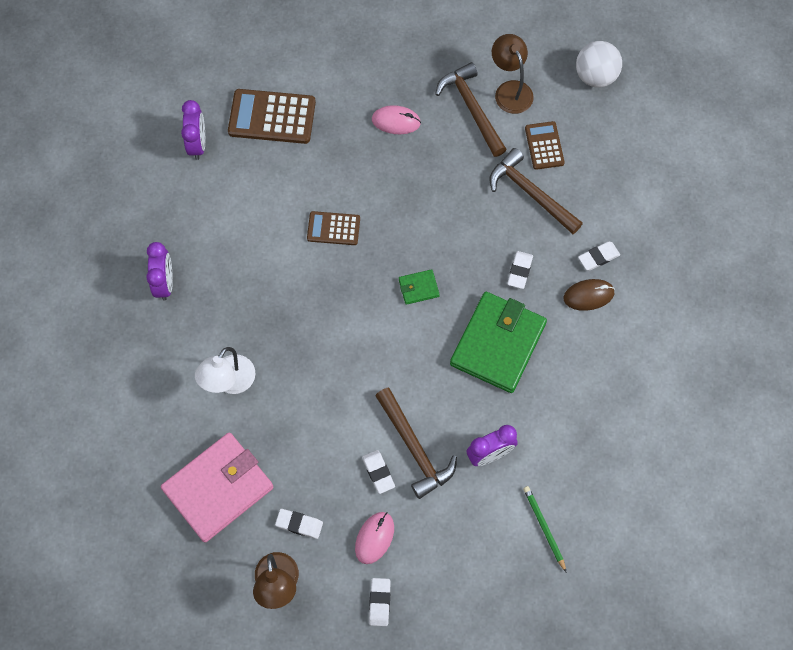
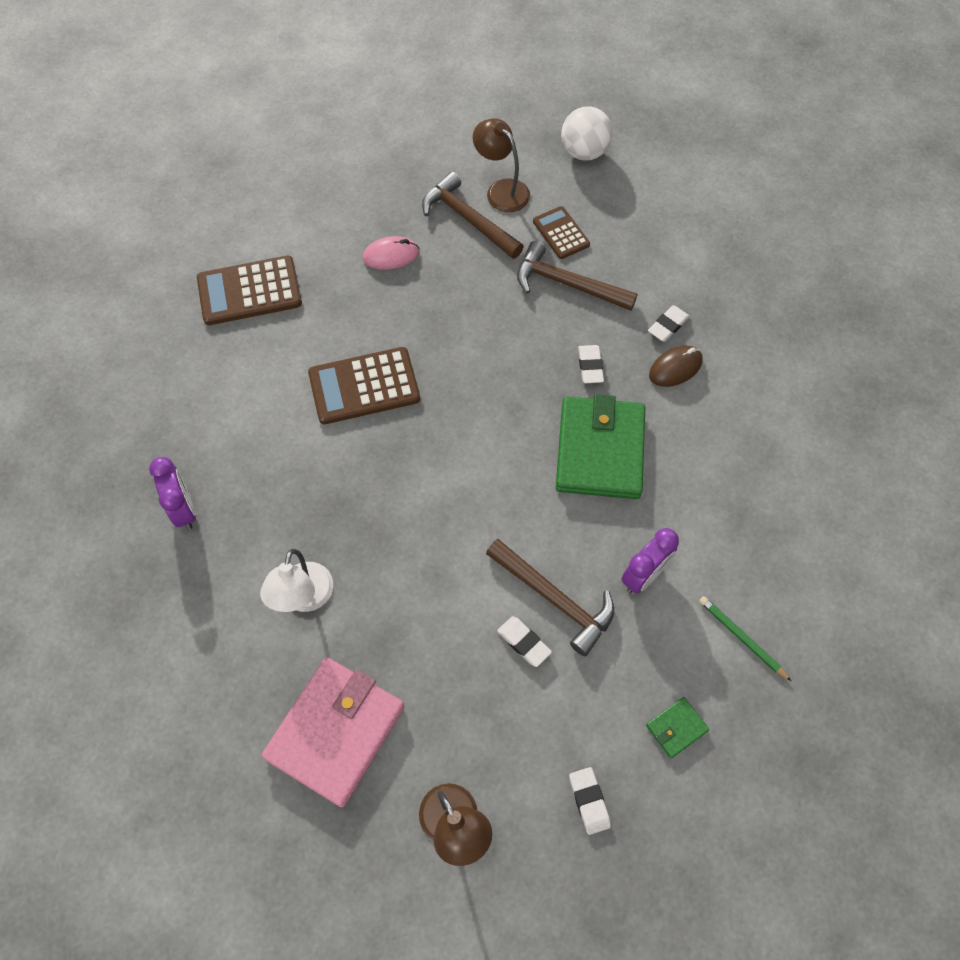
camera: 20 degrees left, 5 degrees down
purple clock [181,100,205,160] -> none
white eraser [275,509,323,539] -> none
brown calculator [307,211,360,245] -> brown calculator [308,347,420,424], size x1.68
pink mouse [355,512,394,564] -> none
green wallet [399,269,440,305] -> green wallet moved to [646,697,709,758]

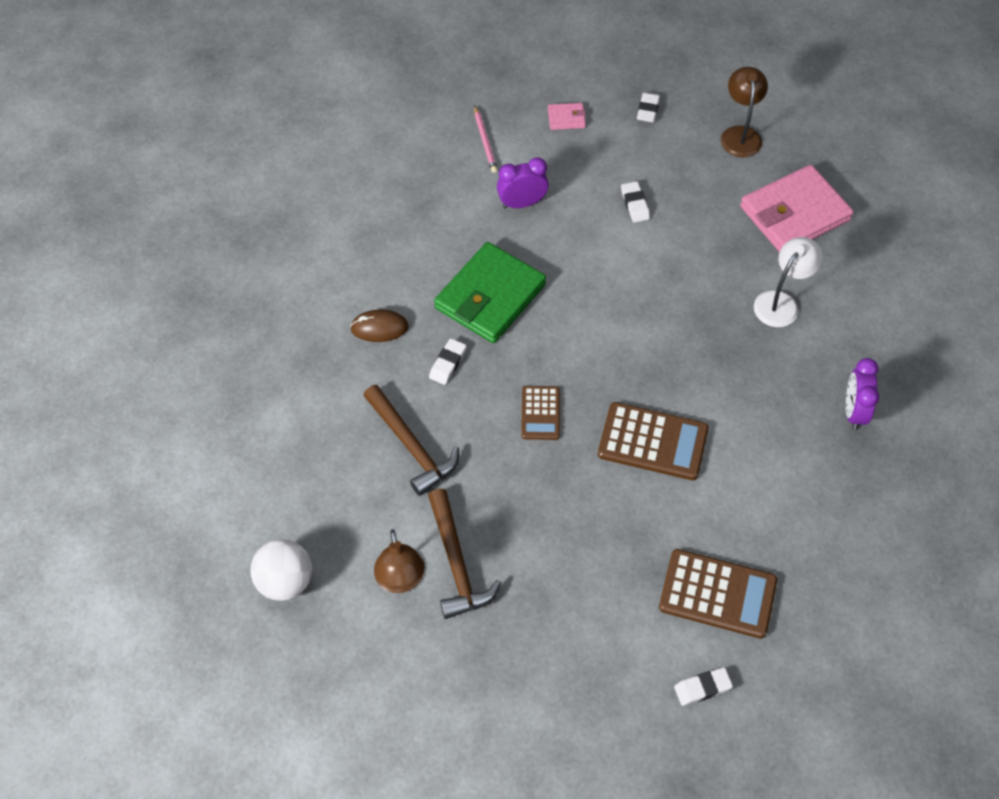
camera: 150 degrees left, 5 degrees down
pink mouse [363,236,419,270] -> none
brown hammer [486,539,614,656] -> none
brown calculator [533,206,590,259] -> brown calculator moved to [521,386,560,440]
green wallet [646,697,709,758] -> pink wallet [548,103,586,130]
white eraser [648,305,690,342] -> white eraser moved to [674,668,733,706]
green pencil [699,596,791,681] -> pink pencil [474,106,497,173]

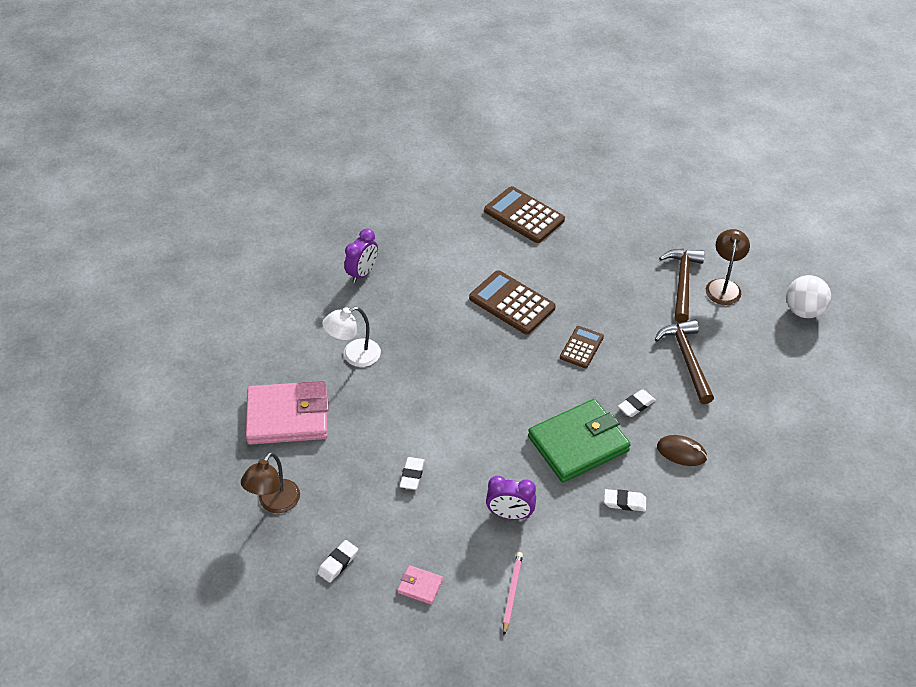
camera: 155 degrees left, 10 degrees down
white eraser [674,668,733,706] -> white eraser moved to [604,489,646,511]

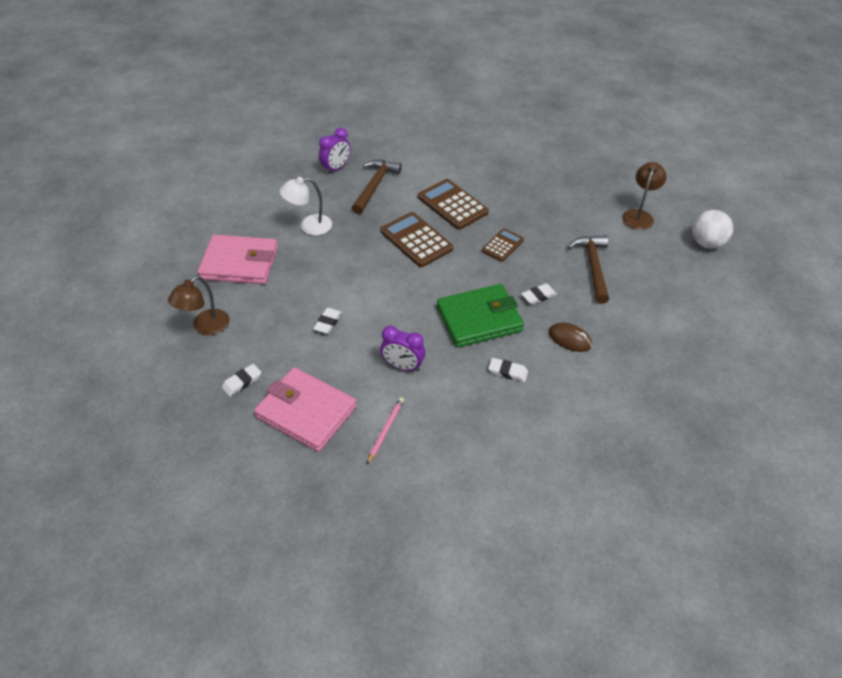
camera: 10 degrees right, 0 degrees up
pink wallet [397,565,443,605] -> pink wallet [254,367,357,452], size x2.35
brown calculator [484,186,565,243] -> brown calculator moved to [380,212,453,267]
brown hammer [659,249,705,323] -> brown hammer moved to [352,160,402,214]

